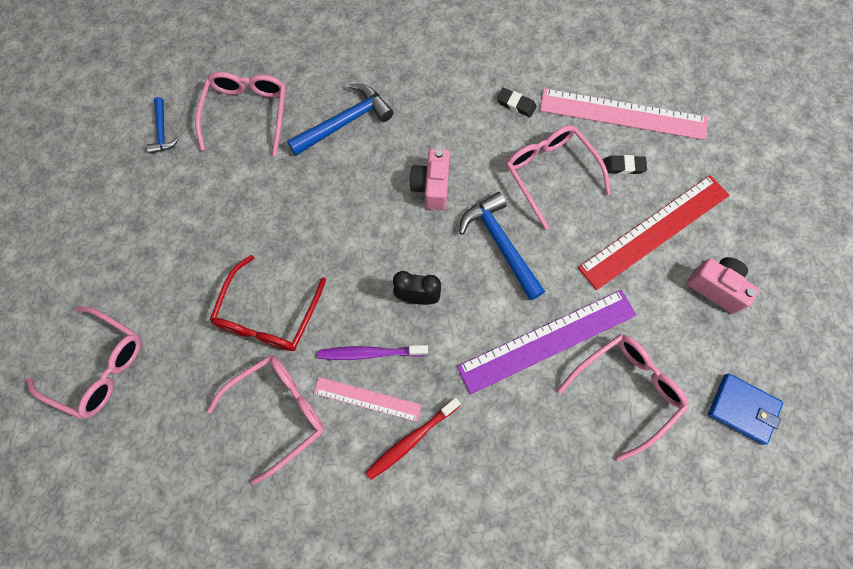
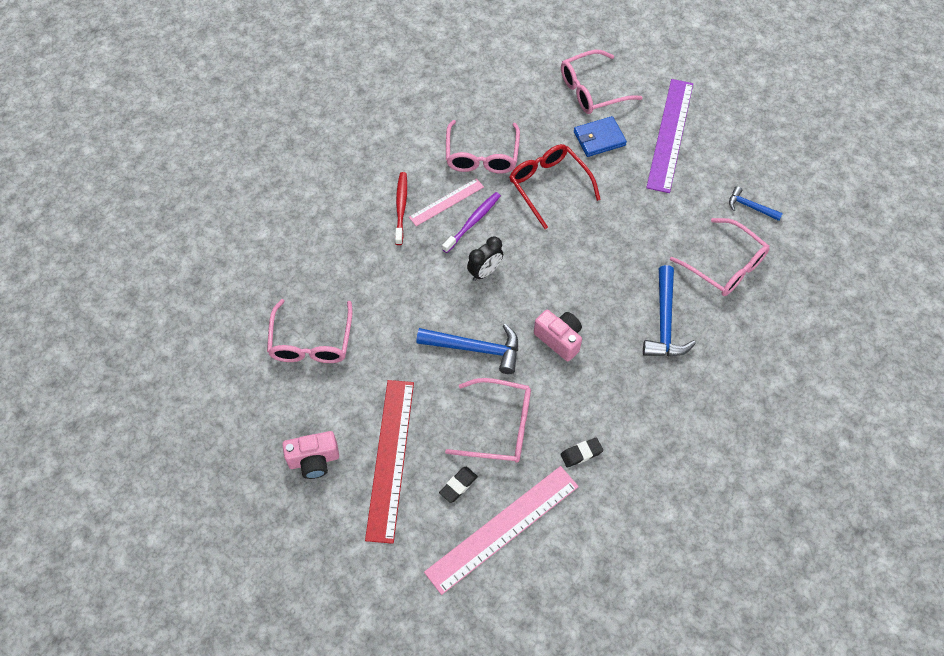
camera: 130 degrees right, 10 degrees down
purple ruler [457,290,637,394] -> purple ruler moved to [646,79,693,193]
blue wallet [708,373,783,445] -> blue wallet moved to [574,116,627,157]

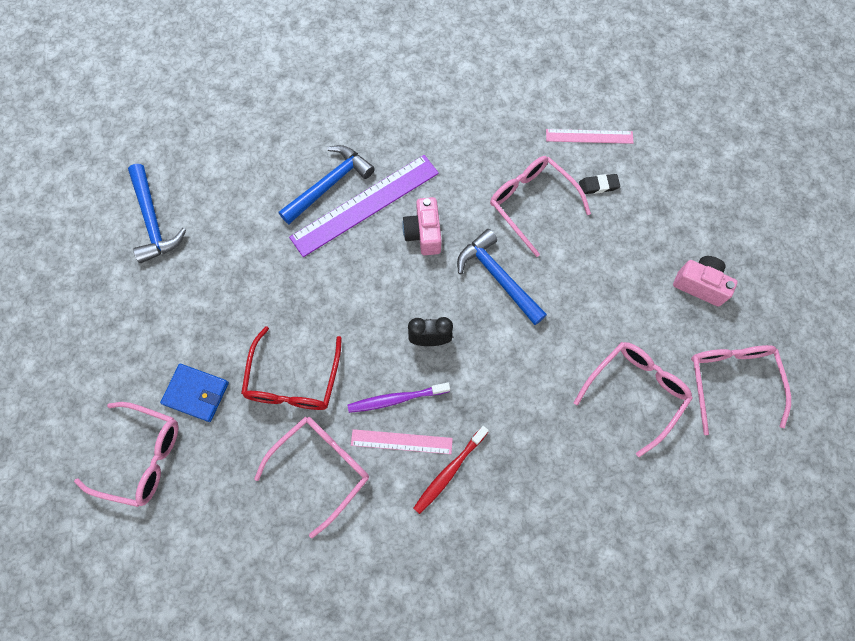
camera: 140 degrees left, 10 degrees up
red ruler [365,380,414,544] -> none
pink ruler [424,466,579,595] -> pink ruler [546,129,634,144], size x0.55
black eraser [560,438,603,468] -> none
purple ruler [646,79,693,193] -> purple ruler moved to [289,155,439,257]
pink glasses [670,218,770,296] -> pink glasses moved to [691,345,791,435]
blue hammer [729,186,783,221] -> blue hammer [128,164,186,263], size x1.75

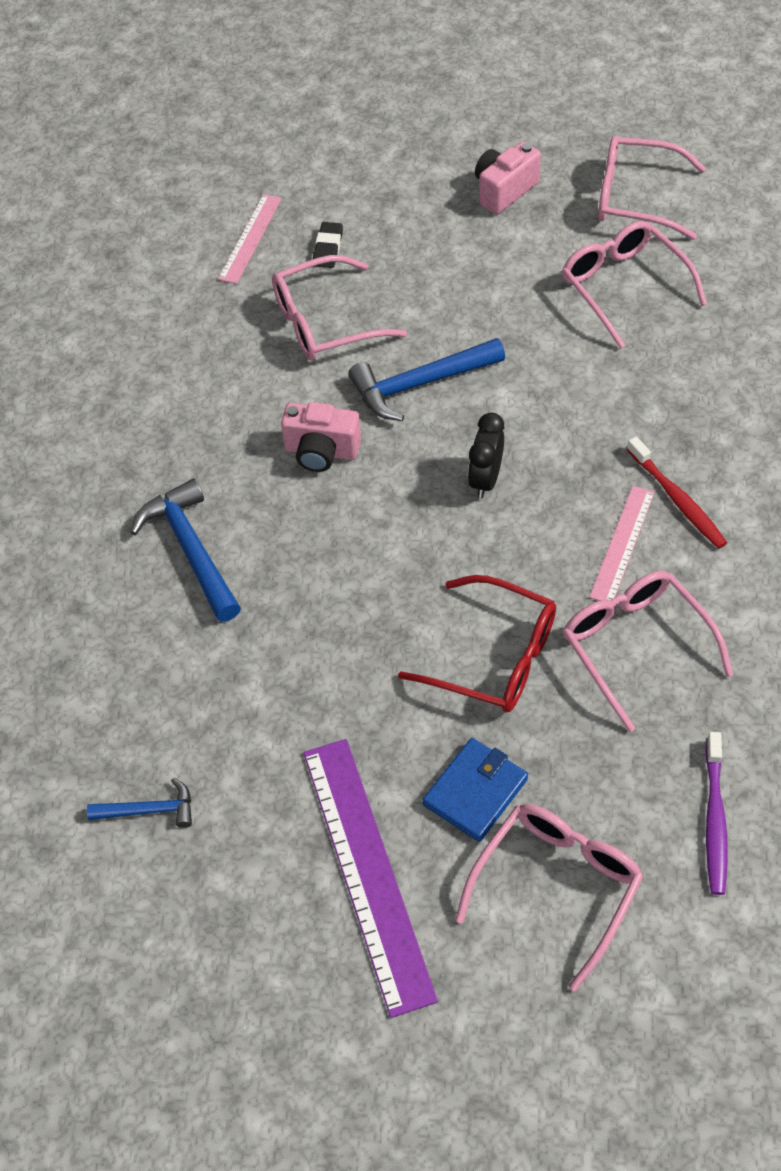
camera: 70 degrees left, 15 degrees down
blue hammer [128,164,186,263] -> blue hammer [87,778,192,828], size x0.57
purple ruler [289,155,439,257] -> purple ruler moved to [303,739,438,1018]
purple toothbrush [348,383,450,413] -> purple toothbrush moved to [705,732,728,895]

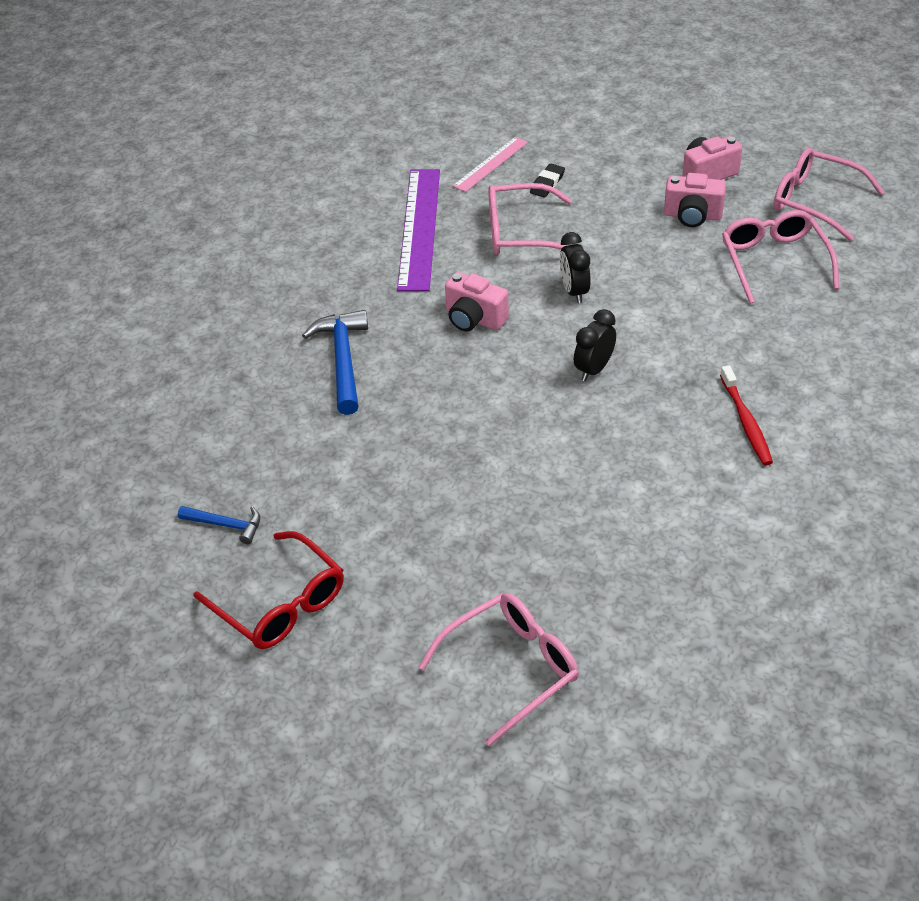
camera: 20 degrees right, 10 degrees down
purple ruler [303,739,438,1018] -> purple ruler moved to [397,169,440,291]
blue hammer [348,338,505,421] -> black clock [560,232,591,303]
red glasses [398,575,556,712] -> red glasses moved to [194,531,344,649]
blue wallet [423,738,528,842] -> none
pink glasses [563,571,733,732] -> none
pink ruler [590,486,655,601] -> none
purple toothbrush [705,732,728,895] -> none
none -> pink camera [664,173,726,227]

